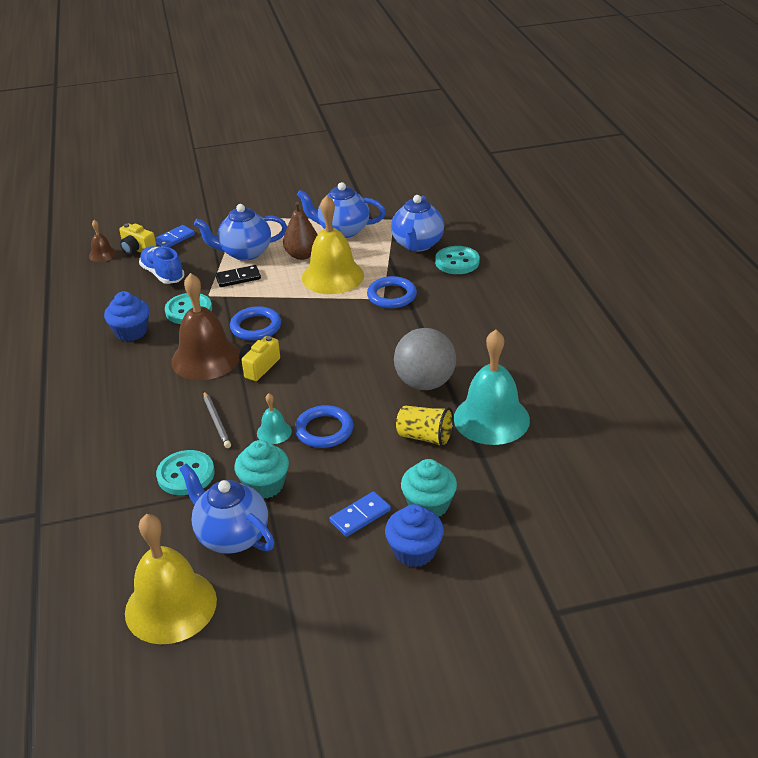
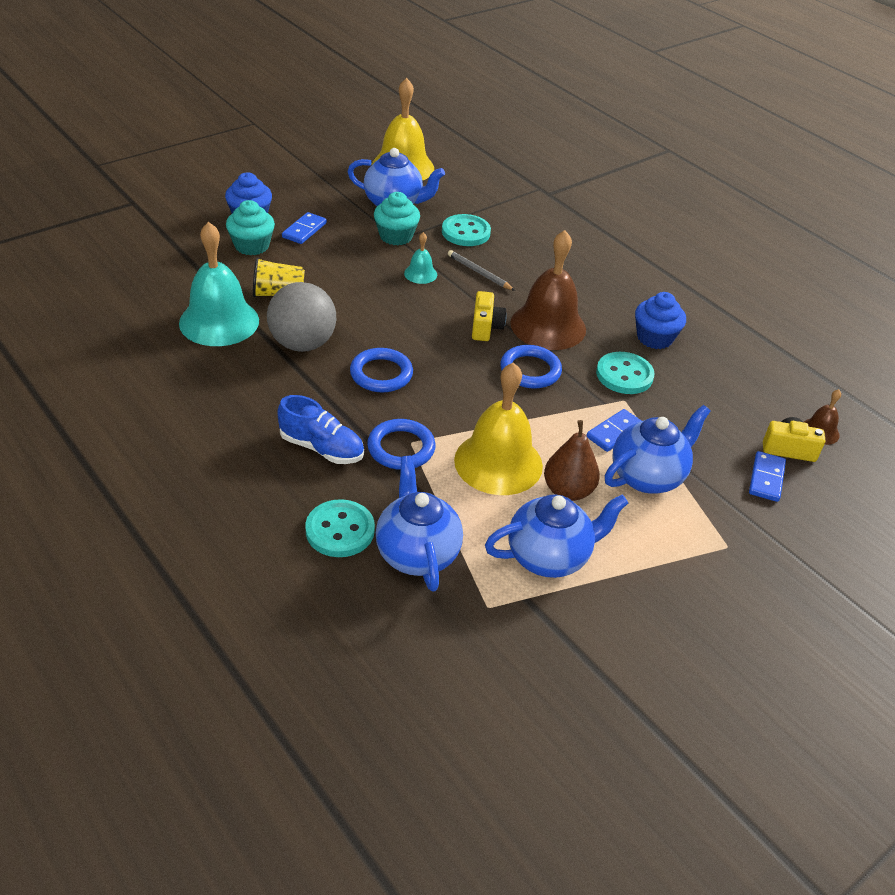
camera: 150 degrees right, 5 degrees up
blue shoe [139,246,184,284] -> blue shoe moved to [277,395,364,464]
black domino [215,265,261,287] -> blue domino [586,409,641,452]
blue ring [295,405,353,448] -> blue ring moved to [350,348,413,393]

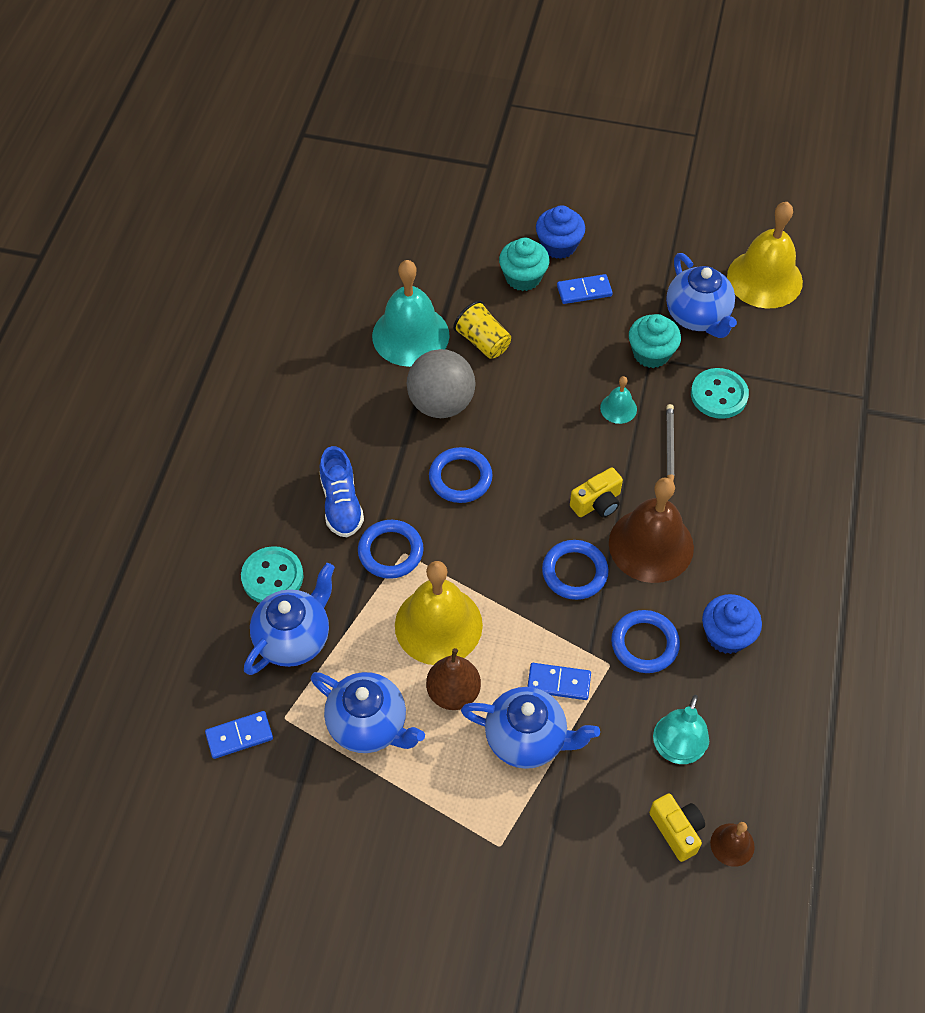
camera: 55 degrees right, 15 degrees up
turquoise button [596,352,655,394] -> blue ring [611,610,680,673]
blue domino [749,451,786,502] -> blue domino moved to [205,711,273,759]
none -> turquoise lamp [653,695,709,764]

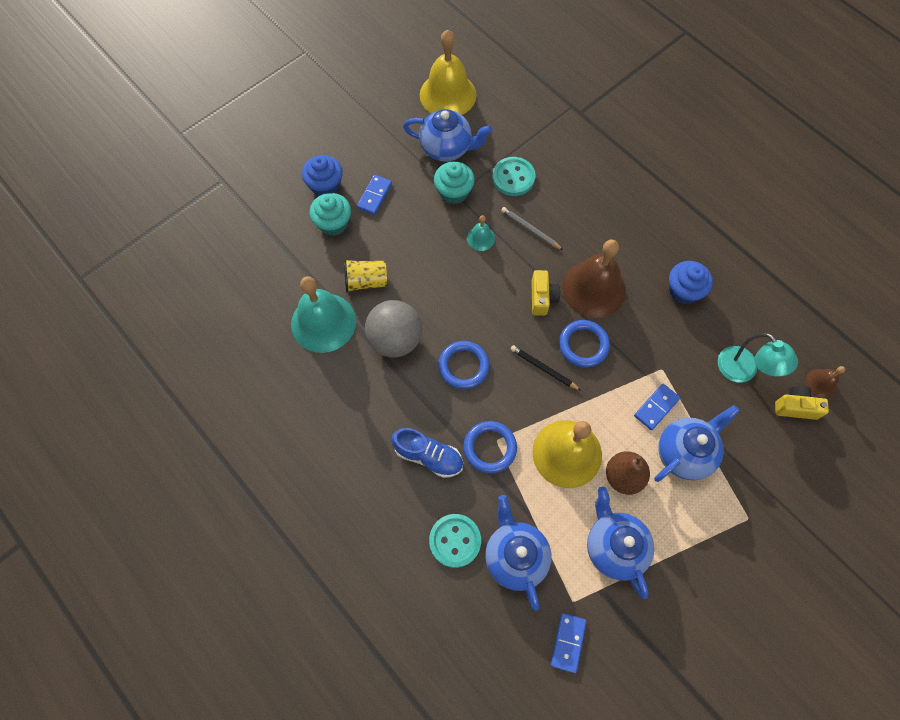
camera: 55 degrees left, 10 degrees up
blue teapot [311,672,425,753] -> blue teapot turned 90 degrees counterclockwise [587,487,654,599]
blue ring [611,610,680,673] -> none
none -> black pencil [510,345,581,391]

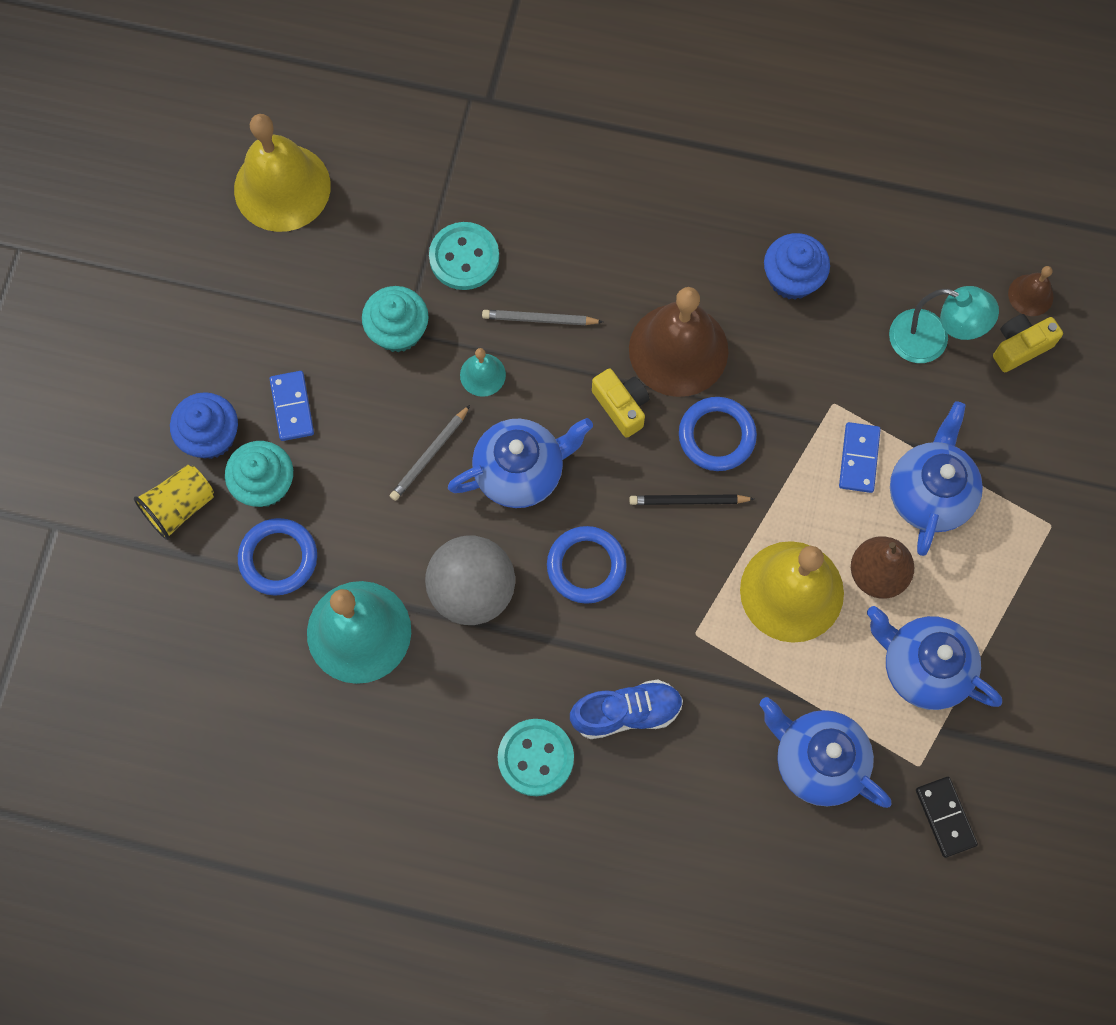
camera: 35 degrees left, 5 degrees up
yellow cup [344,259,387,293] -> yellow cup moved to [134,465,214,540]
blue teapot [403,109,492,162] -> blue teapot moved to [448,418,593,508]
turquoise button [429,514,481,568] -> turquoise button moved to [498,719,574,796]
blue ring [463,421,517,473] -> blue ring moved to [238,518,317,596]
blue domino [551,613,586,673] -> black domino [916,777,978,858]
none -> grey pencil [390,405,470,501]

